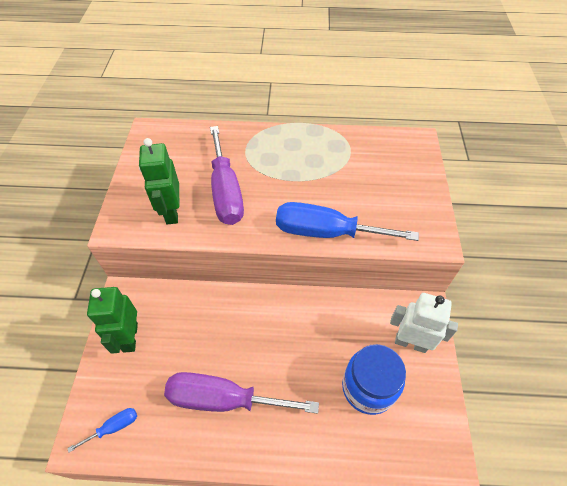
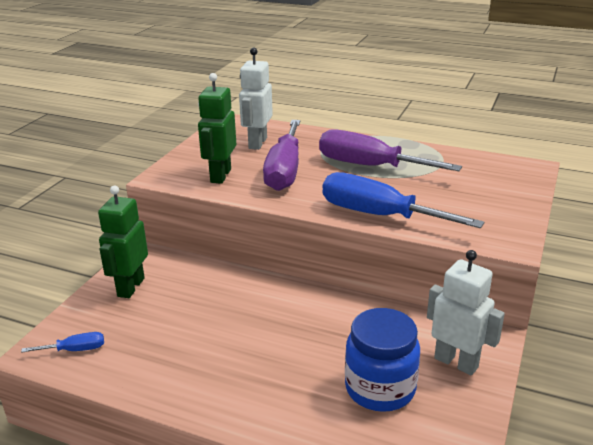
camera: 20 degrees right, 25 degrees down
purple screwdriver [164,372,319,414] -> purple screwdriver moved to [319,129,462,171]
none -> white robot [239,48,273,150]

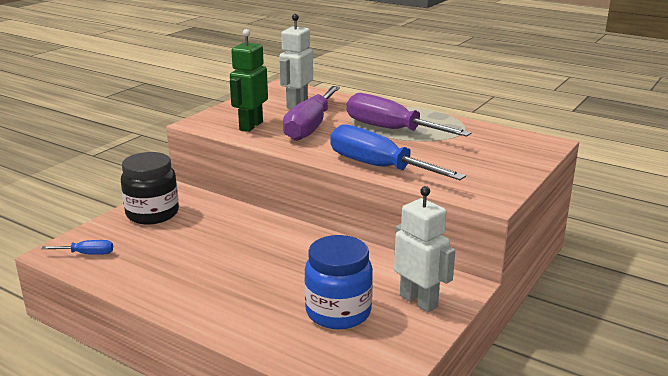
camera: 10 degrees right, 5 degrees down
green robot [98,186,148,298] -> black jar [121,152,179,225]

